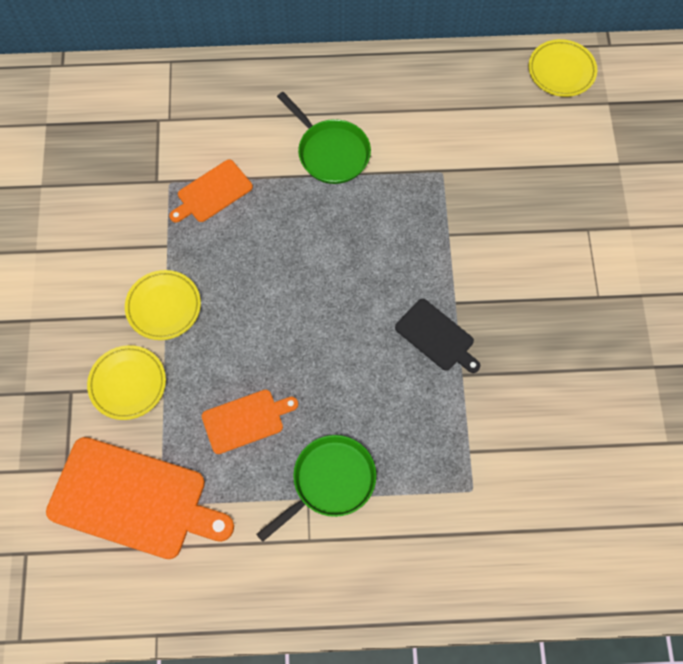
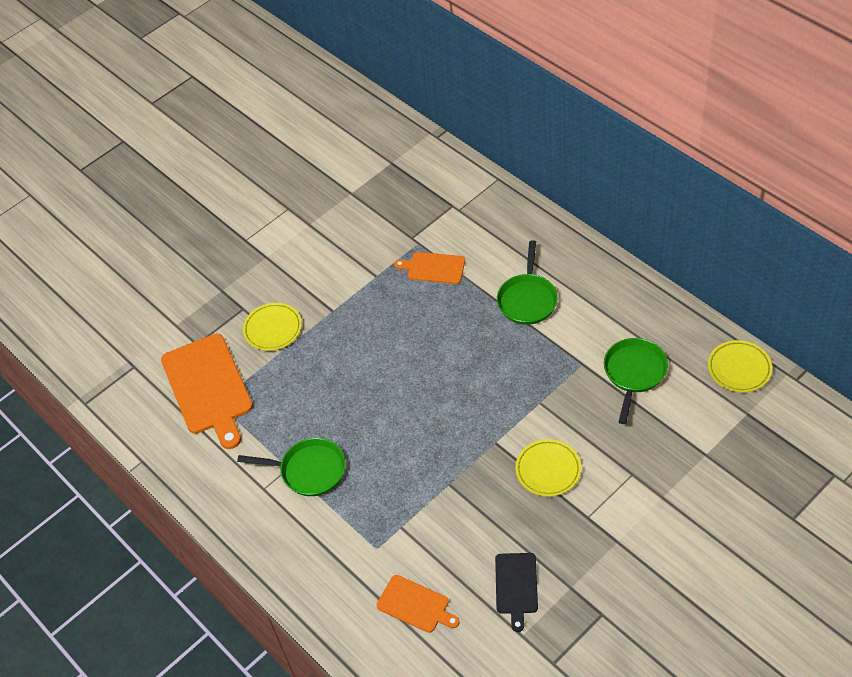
camera: 55 degrees right, 15 degrees down
yellow plate [125,270,201,340] -> yellow plate moved to [515,439,581,497]
orange cutting board [202,390,298,454] -> orange cutting board moved to [376,575,460,633]
black cutting board [395,299,480,373] -> black cutting board moved to [495,553,538,632]
none -> green pan [604,338,668,424]

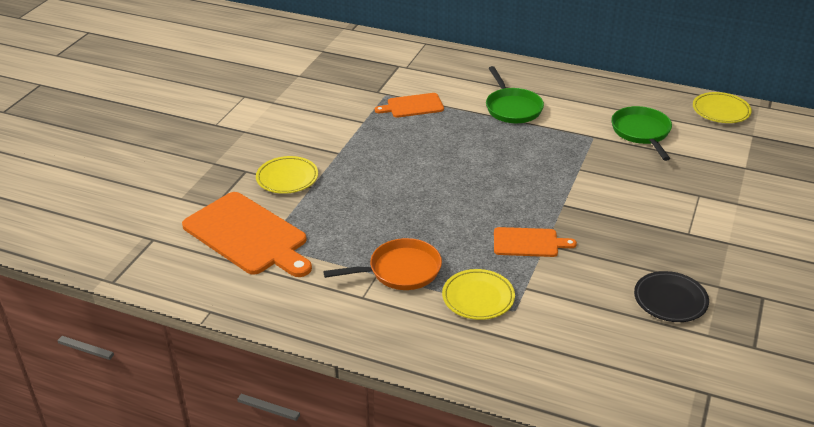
camera: 30 degrees left, 15 degrees down
green pan [237,438,346,496] -> orange pan [323,238,442,290]
orange cutting board [376,575,460,633] -> orange cutting board moved to [494,227,577,257]
black cutting board [495,553,538,632] -> black plate [634,271,709,322]
yellow plate [515,439,581,497] -> yellow plate moved to [442,269,515,320]

